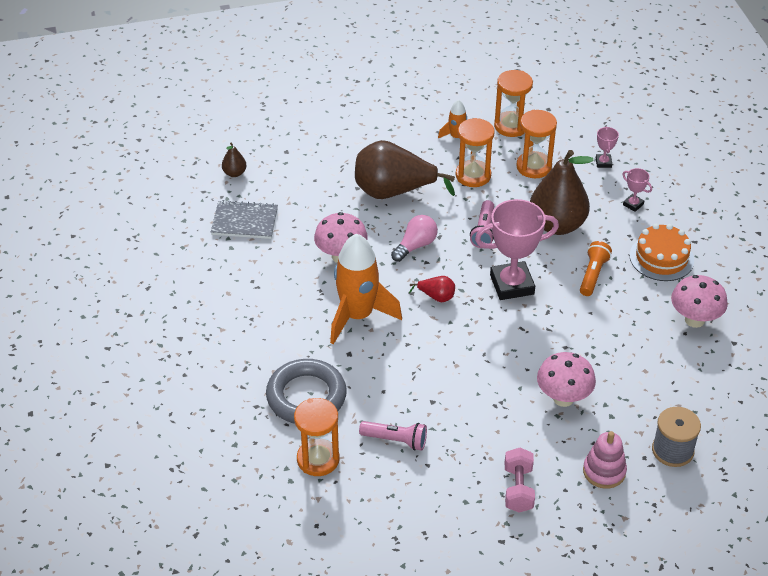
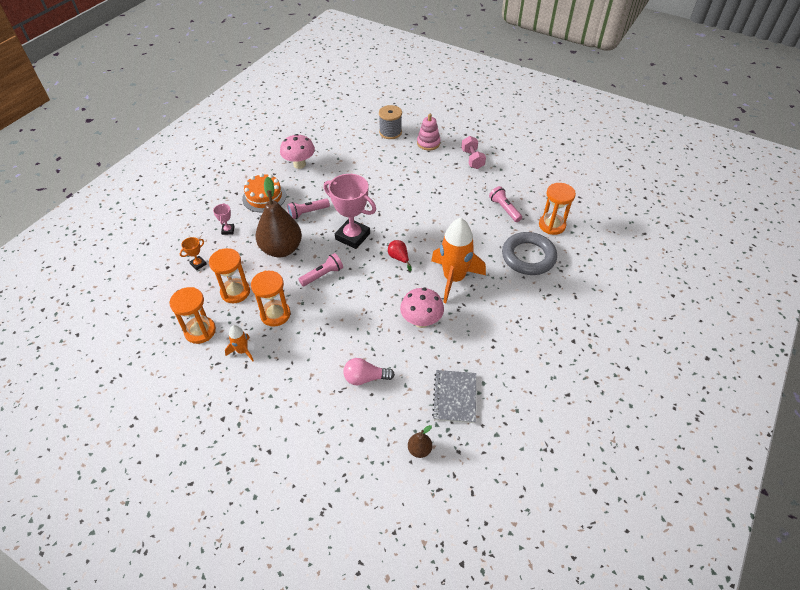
camera: 135 degrees left, 5 degrees up
grey notebook [211,200,278,239] -> grey notebook turned 45 degrees clockwise [432,370,476,423]
brown pear [355,140,455,199] -> none
pink light bulb [391,215,438,262] -> pink light bulb moved to [343,358,395,386]
pink dumbbell [505,448,535,513] -> pink dumbbell turned 60 degrees counterclockwise [461,136,486,169]
pink mushroom [537,352,596,407] -> none
orange flashlight [580,241,612,296] -> pink flashlight [287,198,330,219]
pink trophy [596,127,619,168] -> orange trophy [180,237,206,270]

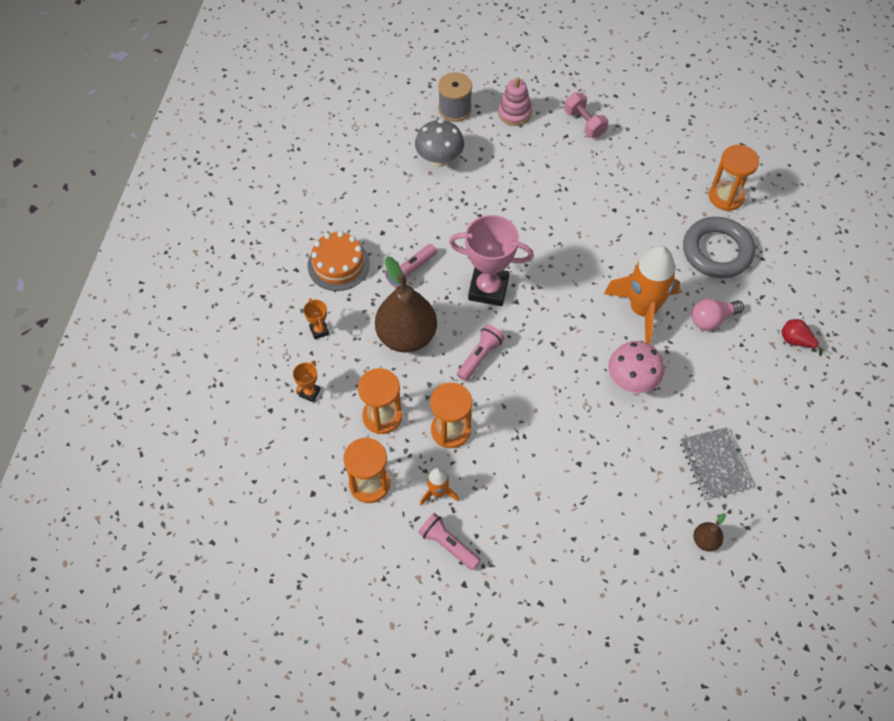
camera: 20 degrees left, 10 degrees up
pink trophy [213,203,235,235] -> orange trophy [303,298,330,339]
pink mushroom [280,134,315,169] -> none
pink light bulb [343,358,395,386] -> pink light bulb moved to [692,299,744,330]
red pear [388,240,412,271] -> red pear moved to [781,319,824,356]
pink flashlight [489,186,522,222] -> pink flashlight moved to [418,513,481,570]
none -> grey mushroom [415,120,464,167]

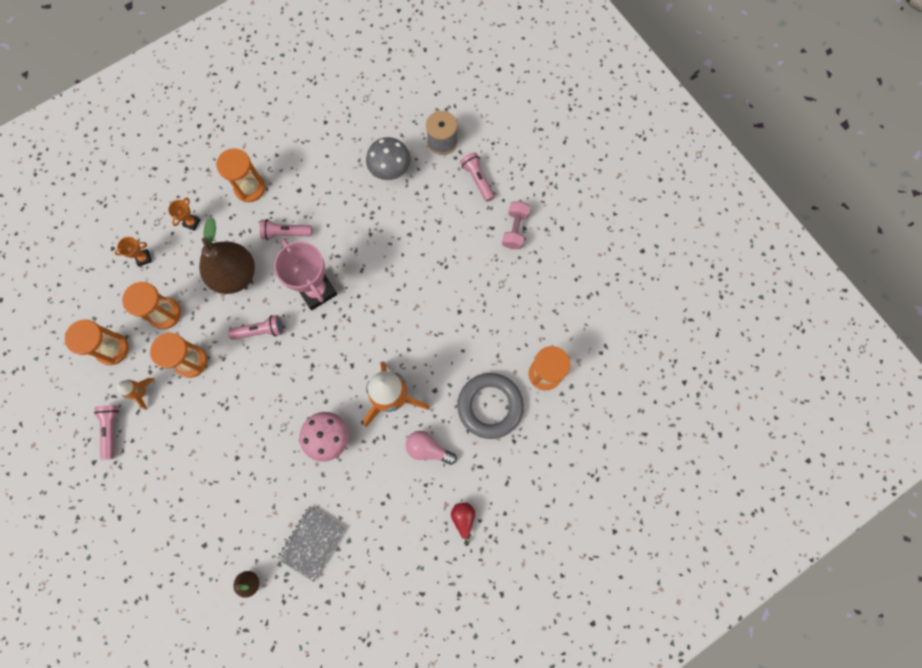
camera: 45 degrees right, 15 degrees up
orange cake [308,231,370,291] -> orange hourglass [216,148,265,202]
pink stacking toy [498,77,532,126] -> pink flashlight [460,152,495,202]

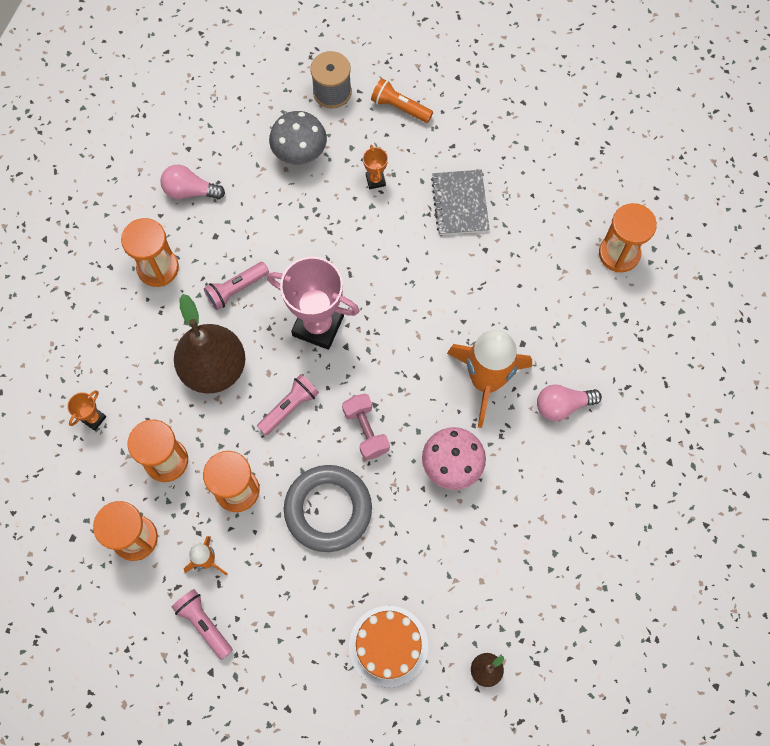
camera: 35 degrees left, 5 degrees down
orange trophy [168,198,201,231] -> orange trophy moved to [363,145,388,189]
grey notebook [277,506,345,582] -> grey notebook moved to [431,170,490,235]
red pear [451,503,475,546] -> none
grey ring [457,373,524,439] -> grey ring moved to [284,465,372,552]
pink flashlight [460,152,495,202] -> orange flashlight [371,78,433,123]
pink dumbbell [502,201,530,249] -> pink dumbbell moved to [342,393,390,460]
none -> pink light bulb [160,164,225,199]
none -> orange cake [349,606,428,688]

